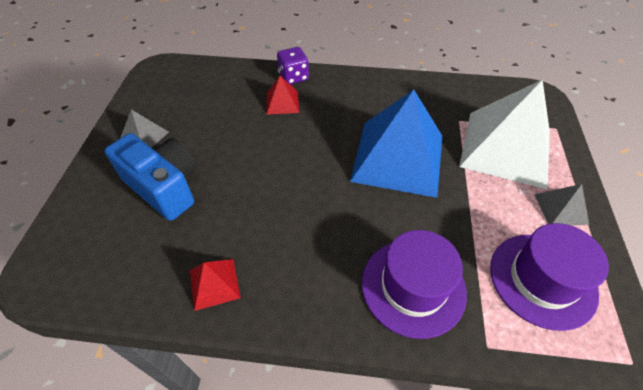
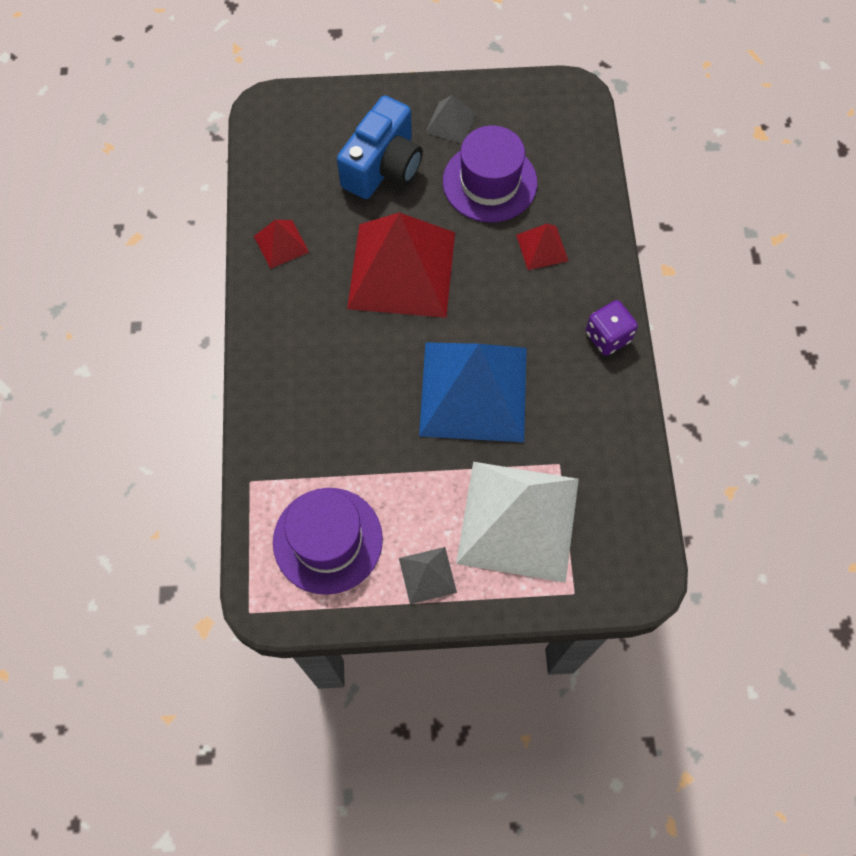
camera: 80 degrees right, 15 degrees up
purple dice [277,47,309,84] -> purple dice moved to [586,300,638,356]
purple hat [362,230,467,339] -> purple hat moved to [443,126,537,222]
none -> red pyramid [347,212,455,318]

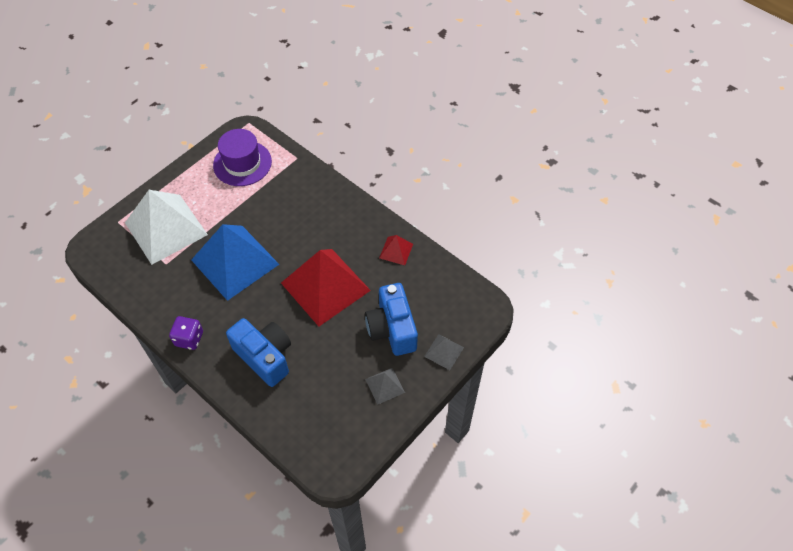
camera: 135 degrees right, 10 degrees down
grey pyramid [399,547,457,604] -> grey pyramid moved to [424,334,464,370]
purple hat [443,126,537,222] -> none
red pyramid [516,224,568,270] -> blue camera [226,318,291,387]

